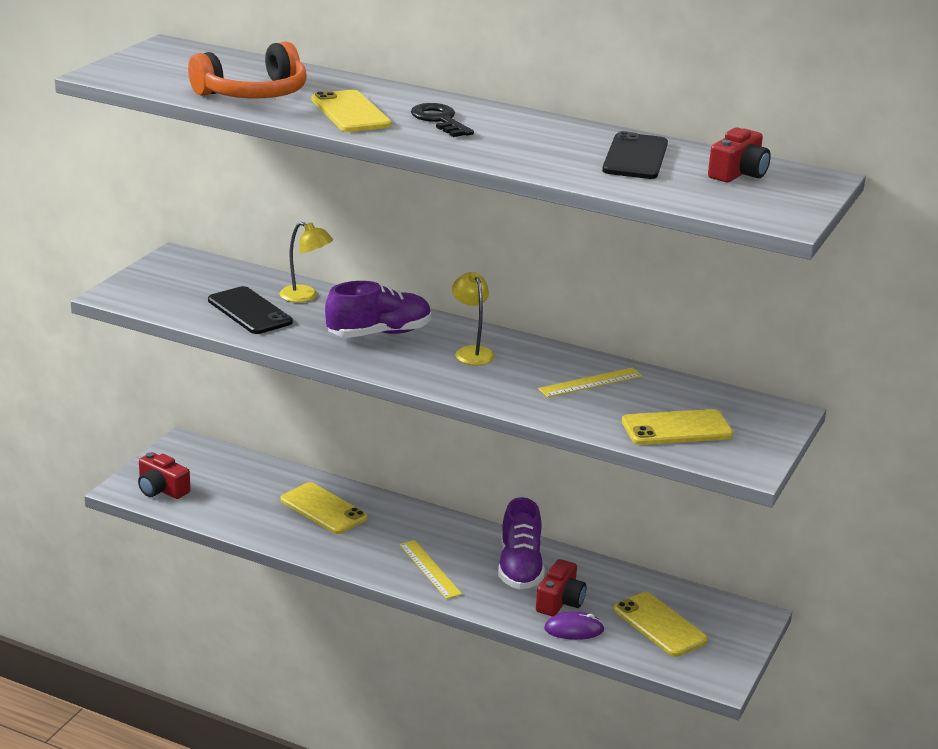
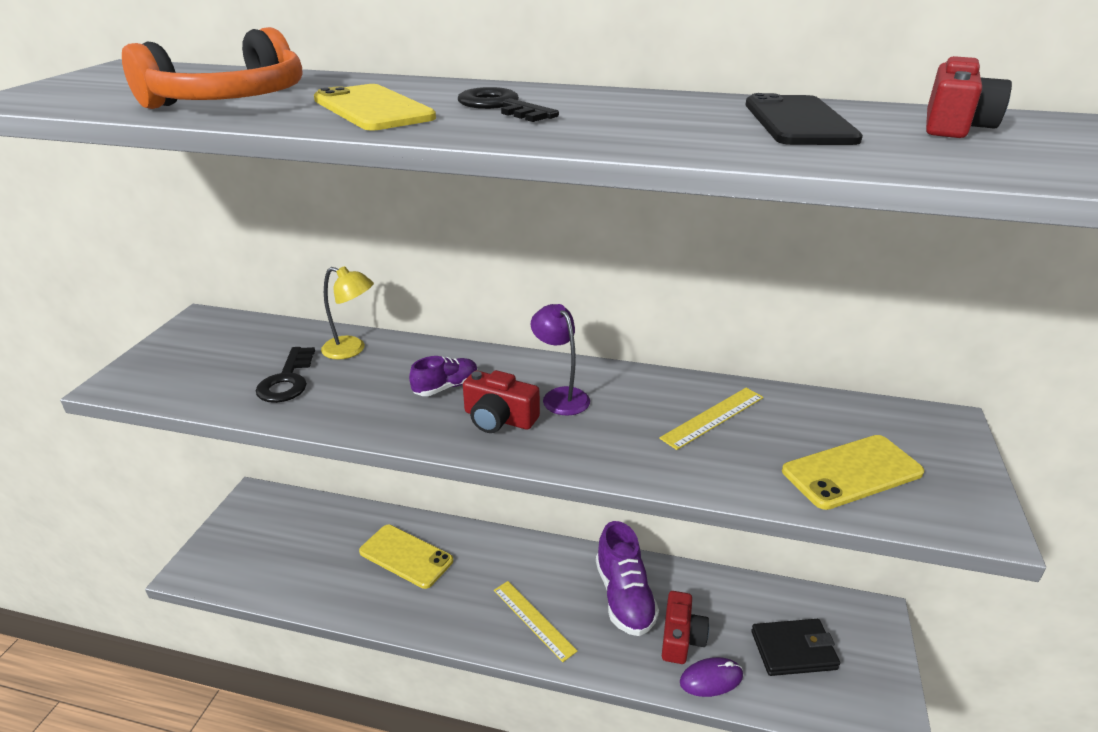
camera: 10 degrees left, 5 degrees up
red camera [138,452,190,499] -> red camera moved to [463,370,540,433]
black phone [208,286,293,334] -> black key [256,347,315,403]
purple shoe [325,281,431,338] -> purple shoe [409,356,478,396], size x0.56
yellow lamp [452,272,495,365] -> purple lamp [531,304,590,416]
yellow phone [613,592,708,657] -> black wallet [751,619,840,676]

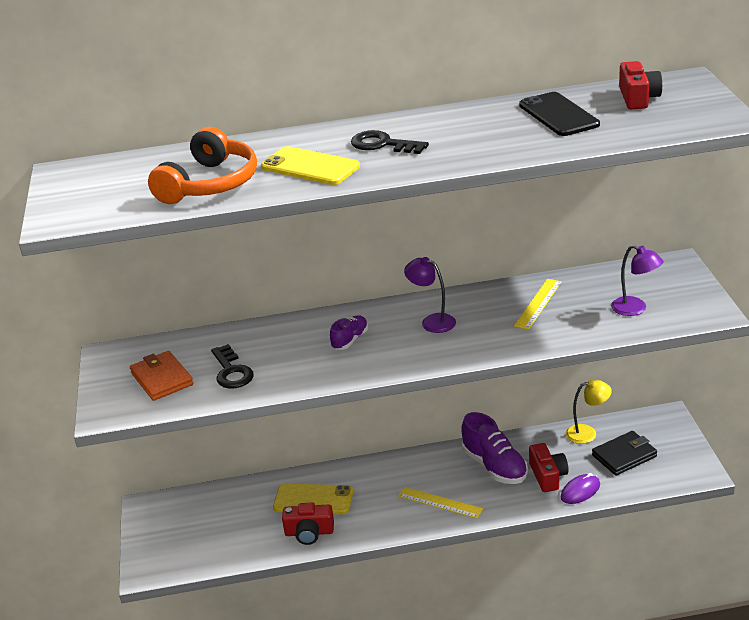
camera: 20 degrees left, 0 degrees up
yellow lamp [321,266,374,359] -> yellow lamp moved to [566,380,612,444]
red camera [463,370,540,433] -> red camera moved to [282,502,334,545]
yellow phone [782,435,924,510] -> purple lamp [611,245,663,316]
none -> orange wallet [130,351,193,401]

